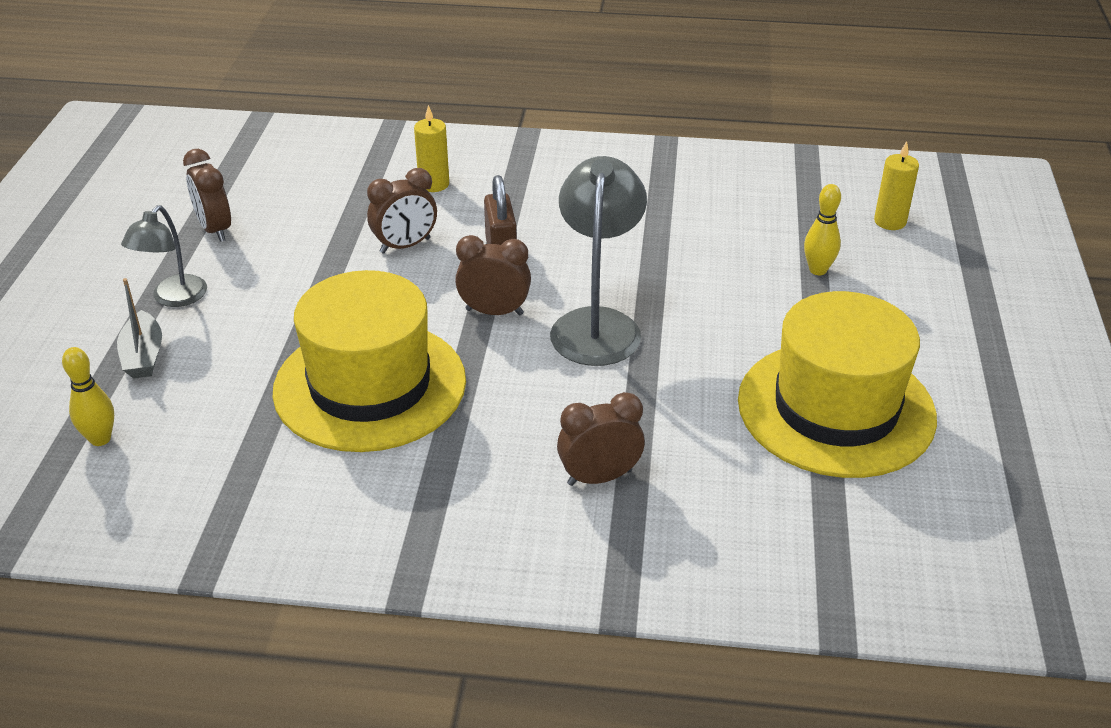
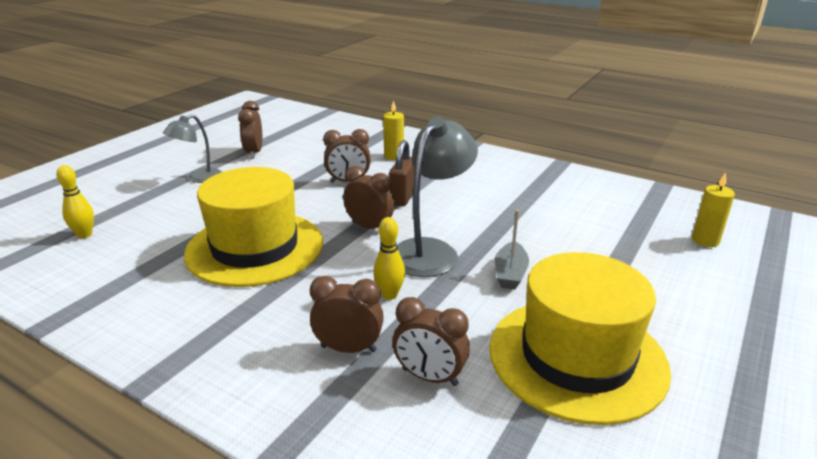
camera: 25 degrees right, 10 degrees down
grey boat [117,278,162,379] -> grey boat moved to [495,210,529,290]
yellow bowling pin [804,184,841,275] -> yellow bowling pin moved to [373,217,405,300]
none -> brown clock [393,297,470,386]

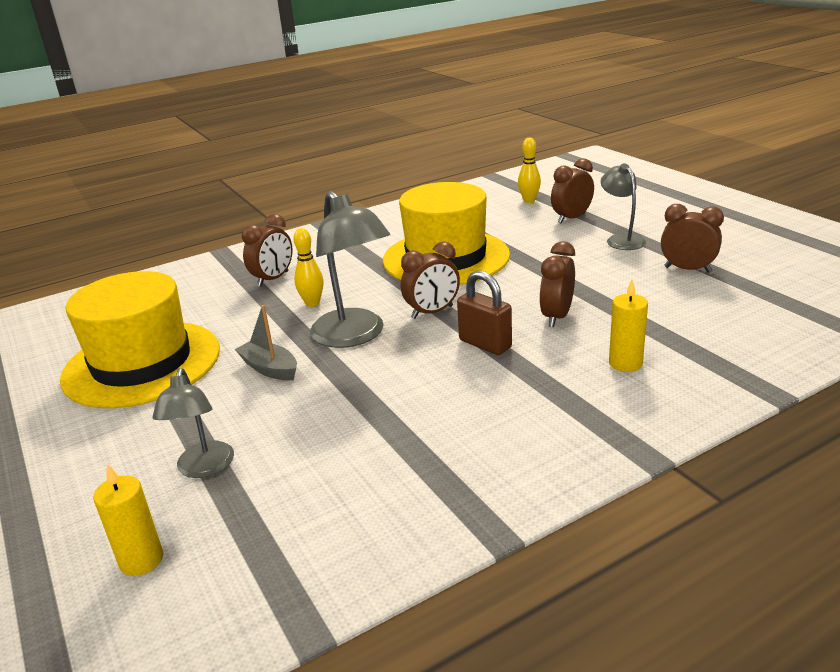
camera: 120 degrees right, 0 degrees up
brown clock [393,297,470,386] -> brown clock moved to [551,158,594,223]
none -> grey lamp [152,368,234,478]

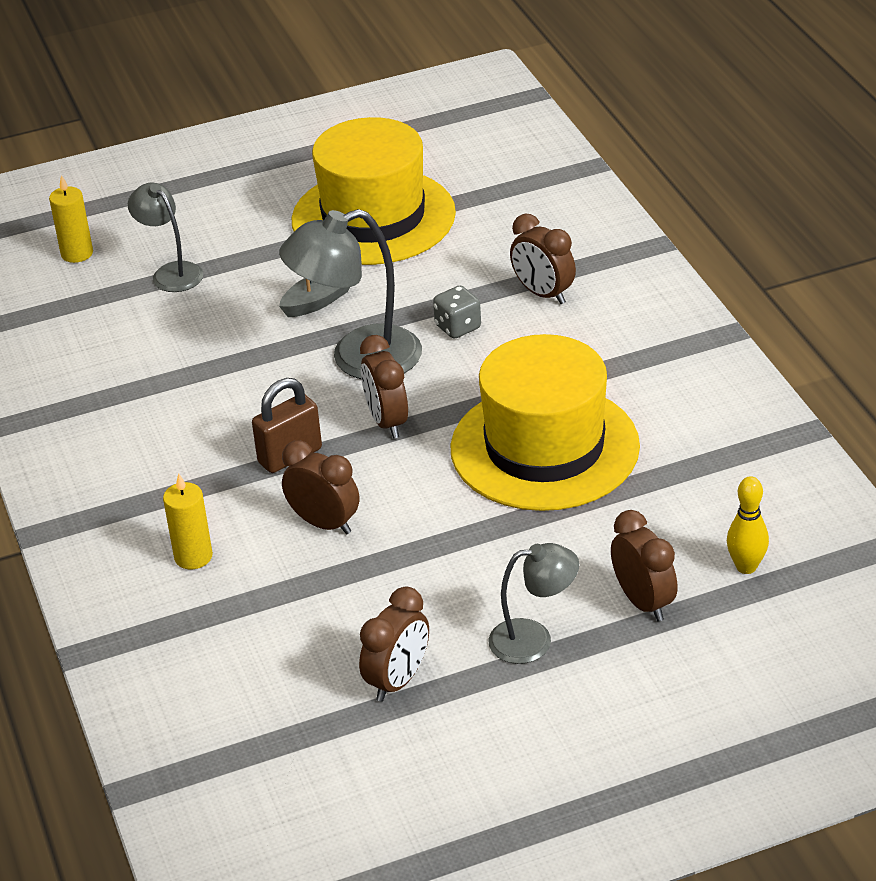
camera: 100 degrees right, 10 degrees up
grey lamp [152,368,234,478] -> grey lamp turned 45 degrees clockwise [128,183,203,292]
yellow bowling pin [293,228,324,307] -> grey dice [433,285,481,339]

